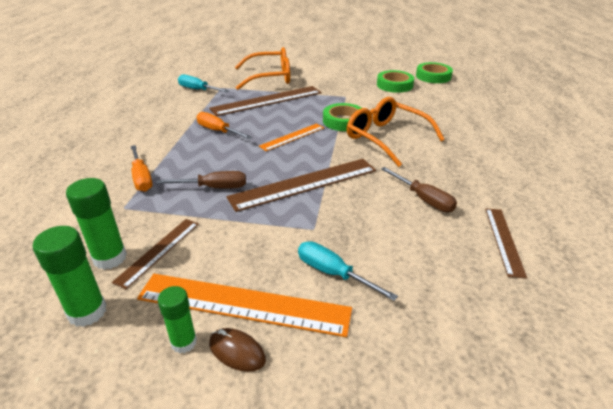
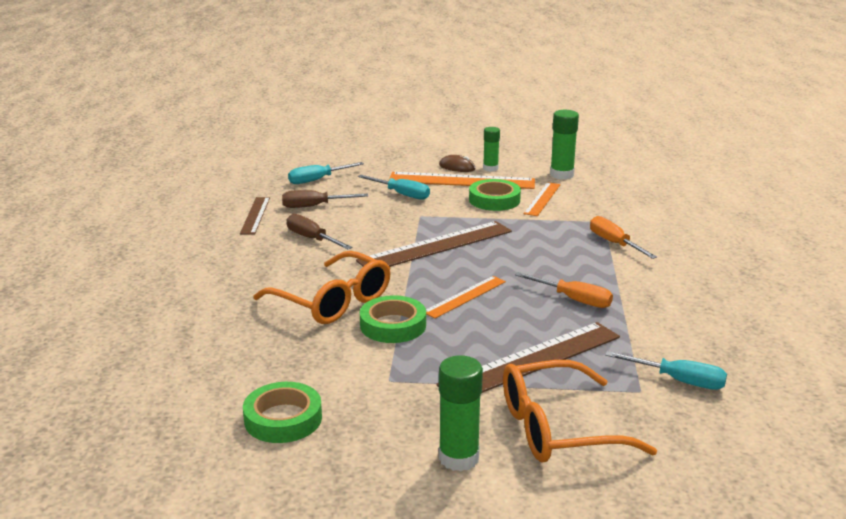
camera: 175 degrees right, 10 degrees down
green glue stick [66,178,127,270] -> green glue stick moved to [439,355,483,471]
brown ruler [112,219,199,289] -> orange ruler [524,182,561,216]
brown screwdriver [156,171,246,189] -> brown screwdriver moved to [282,190,368,208]
green tape [416,62,453,83] -> green tape moved to [469,179,521,211]
none -> turquoise screwdriver [288,162,364,184]

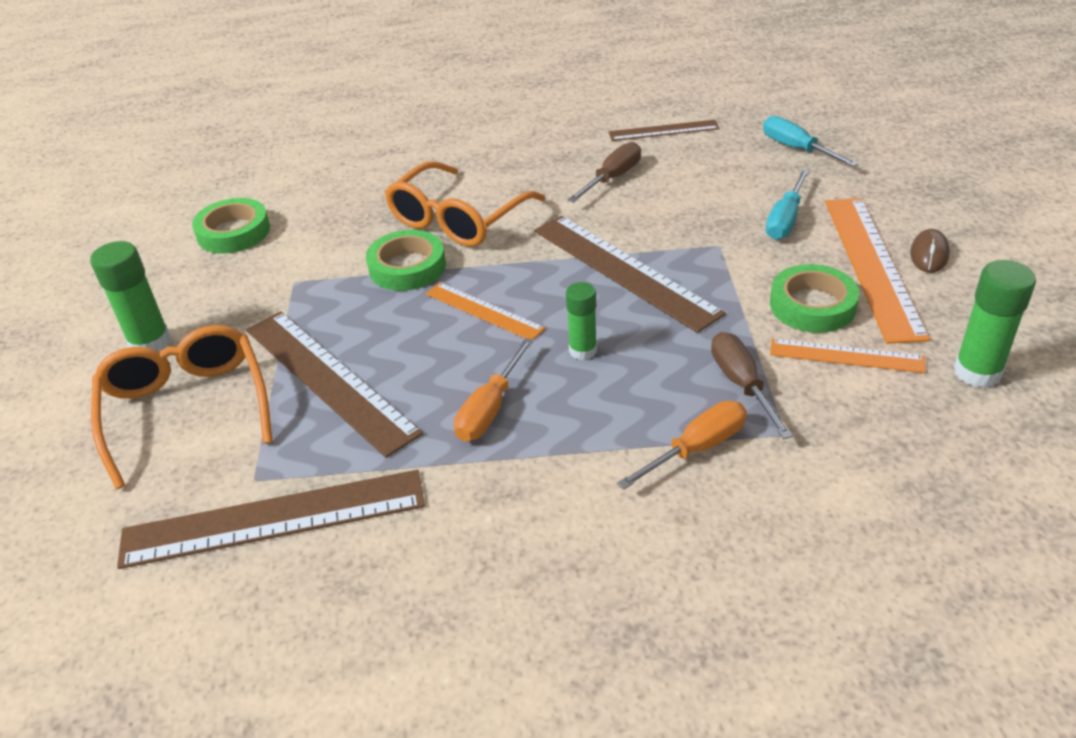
camera: 85 degrees right, 15 degrees up
brown screwdriver [282,190,368,208] -> brown screwdriver moved to [711,332,793,439]
green glue stick [483,127,500,172] -> green glue stick moved to [566,282,597,360]
turquoise screwdriver [605,351,727,390] -> brown ruler [117,470,425,569]

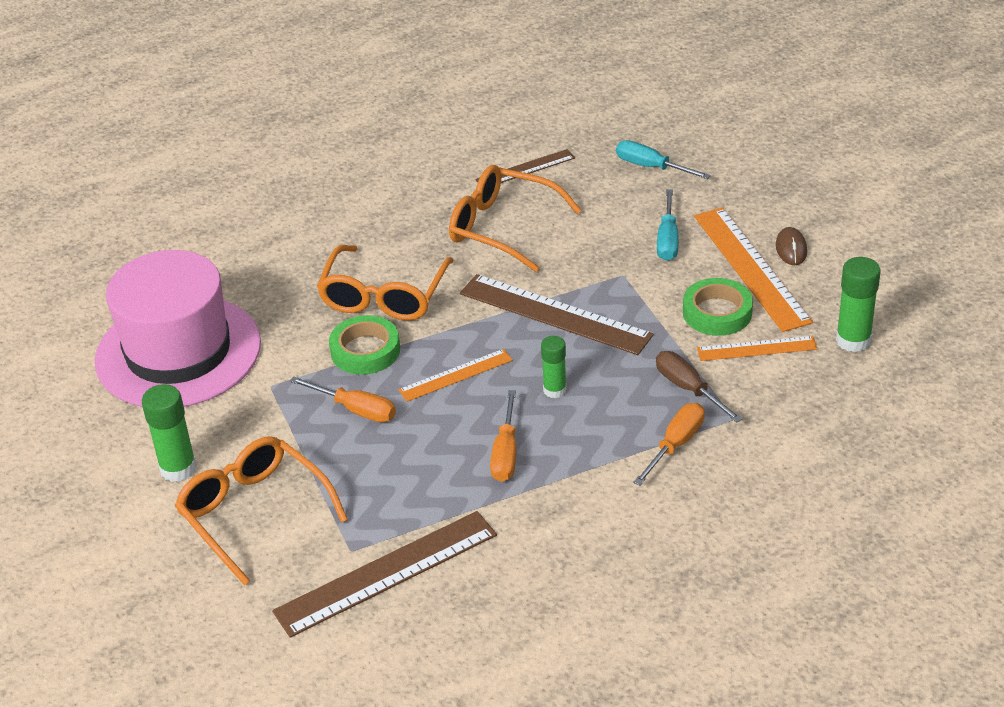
camera: 20 degrees left, 0 degrees up
green tape [192,198,270,254] -> pink hat [95,250,261,407]
brown ruler [246,311,423,458] -> none
orange ruler [426,282,545,339] -> orange ruler turned 45 degrees counterclockwise [398,349,513,402]
brown screwdriver [567,142,641,203] -> orange glasses [449,165,582,272]
none -> orange screwdriver [290,376,396,422]

